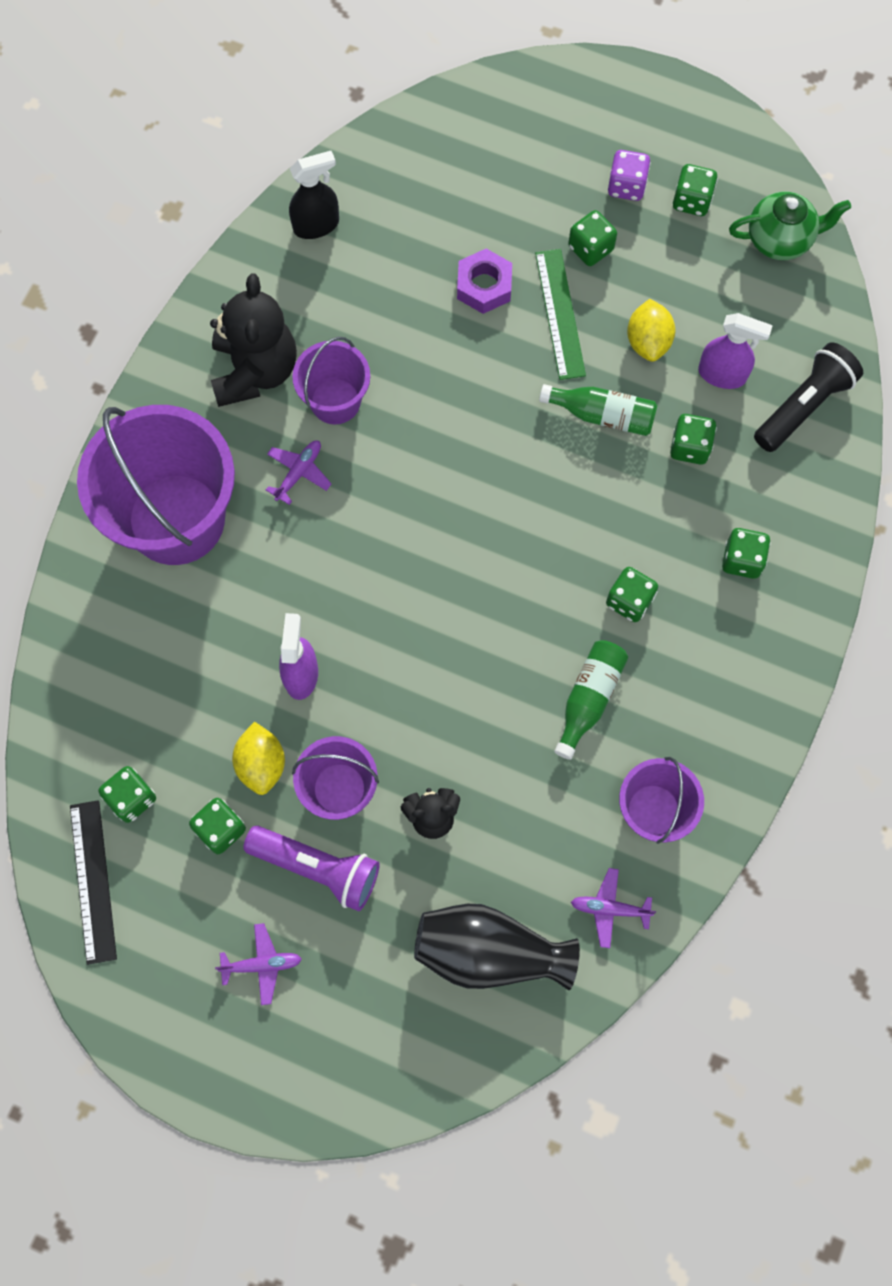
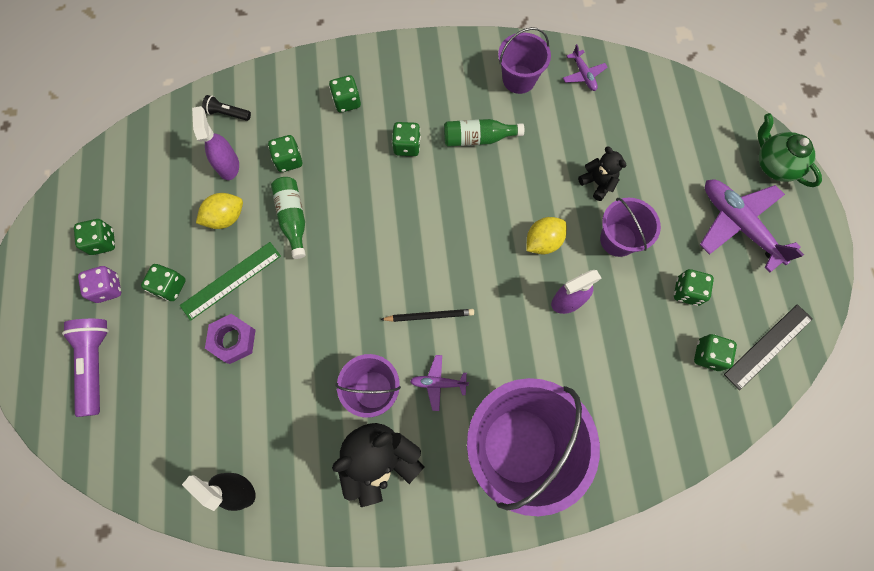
camera: 120 degrees left, 0 degrees up
purple plane [215,923,302,1005] -> purple plane [700,179,804,273], size x2.06
yellow lemon [232,722,285,795] -> yellow lemon moved to [526,217,567,254]
purple flashlight [243,826,380,911] -> purple flashlight moved to [62,319,109,417]
black vase [414,904,580,990] -> none
green teapot [729,192,851,260] -> green teapot moved to [758,113,822,187]
black flashlight [754,342,863,452] -> black flashlight [202,95,251,121], size x0.55
none -> black pencil [380,309,474,322]

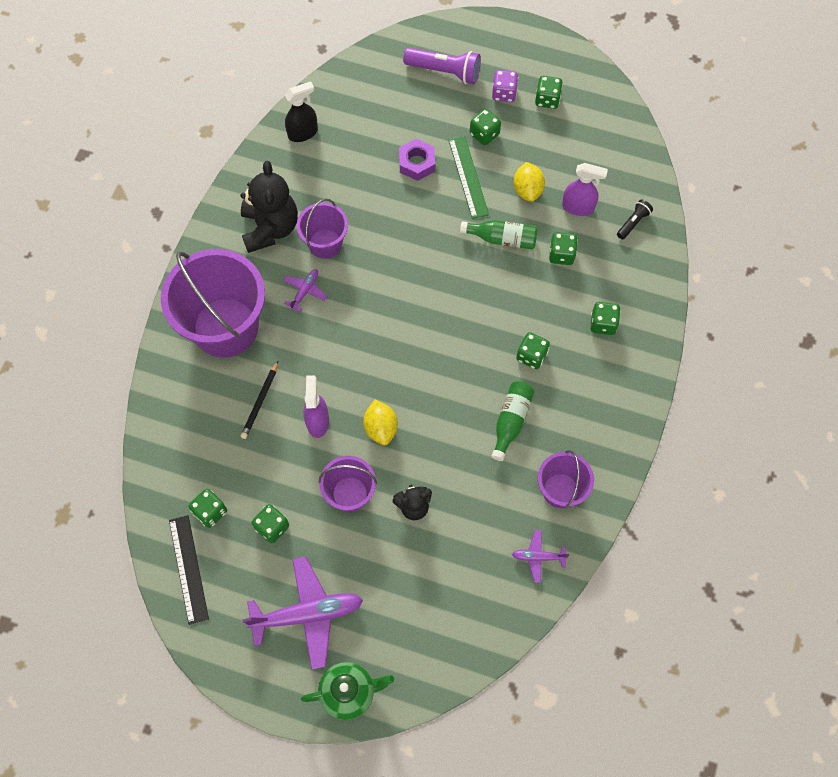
camera: 115 degrees right, 5 degrees down
black pencil [380,309,474,322] -> black pencil moved to [241,361,278,439]

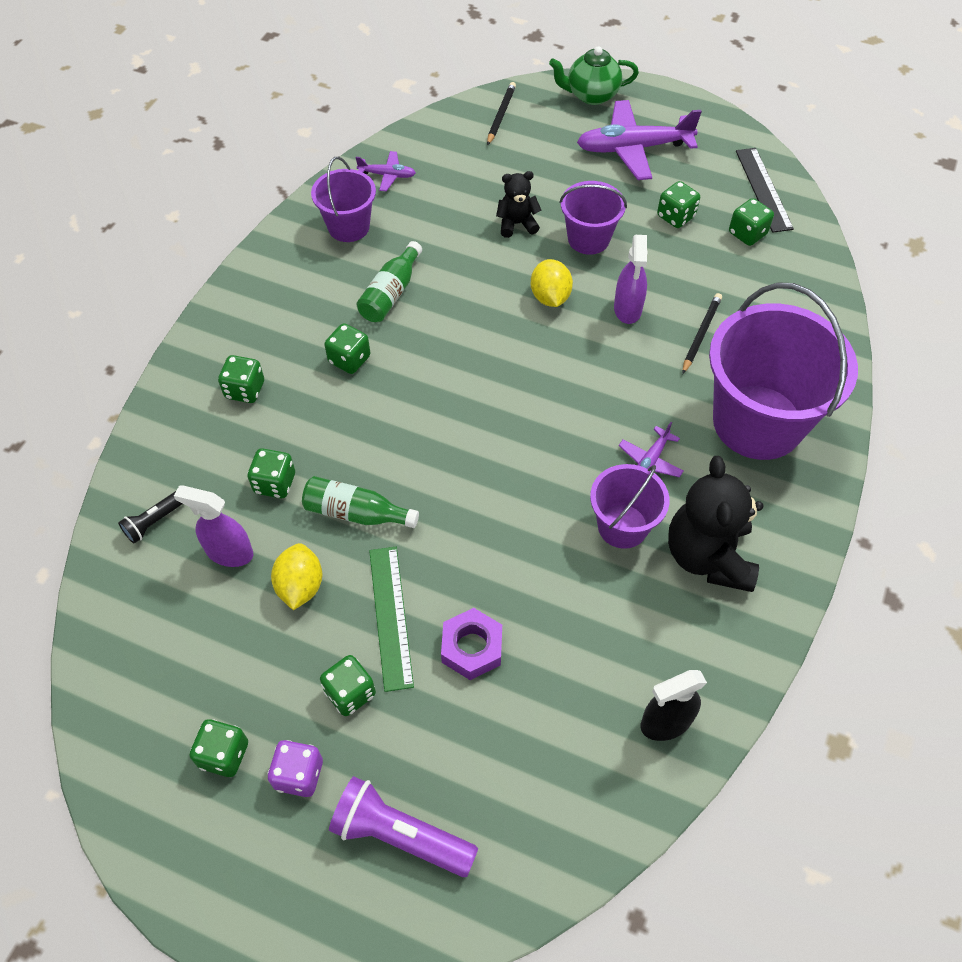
camera: 175 degrees left, 10 degrees down
none -> black pencil [487,82,516,145]

